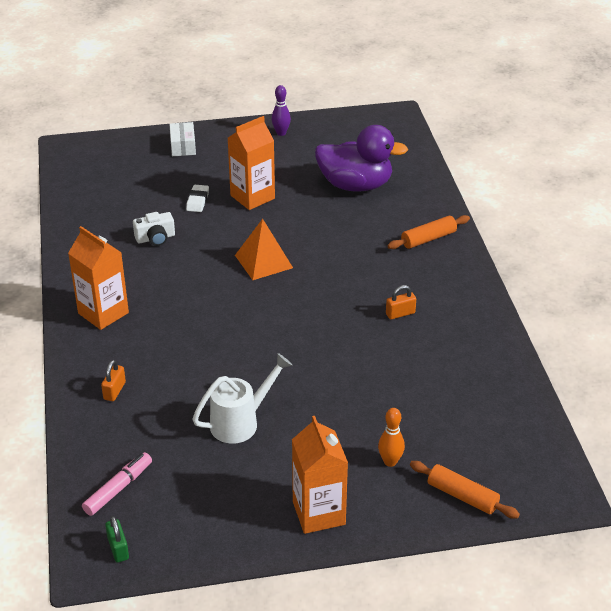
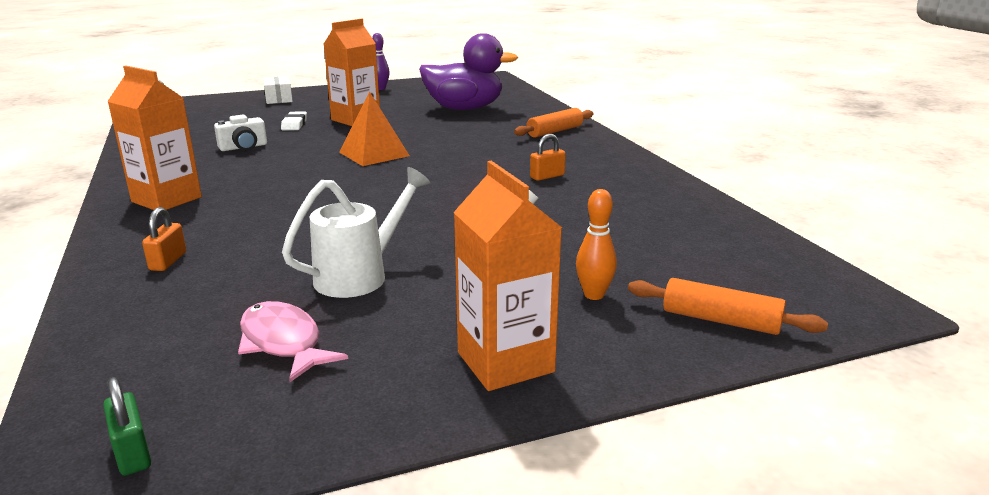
camera: 10 degrees left, 15 degrees down
pink marker [82,452,152,516] -> none
none -> pink fish [238,301,348,382]

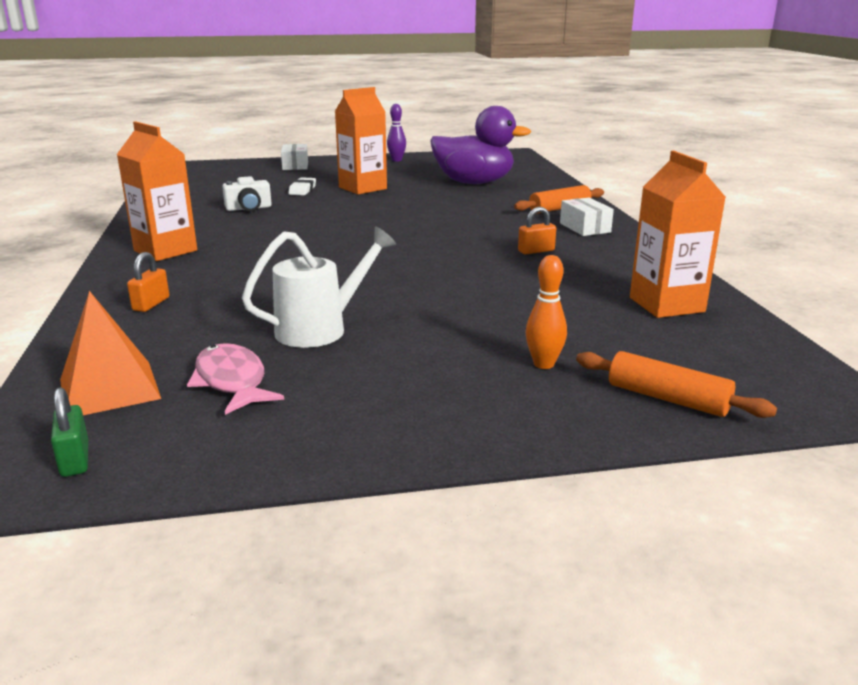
camera: 10 degrees right, 0 degrees up
orange pyramid [339,92,410,166] -> orange pyramid moved to [60,291,161,415]
orange carton [454,161,562,391] -> orange carton moved to [630,151,725,318]
none -> white box [560,198,614,236]

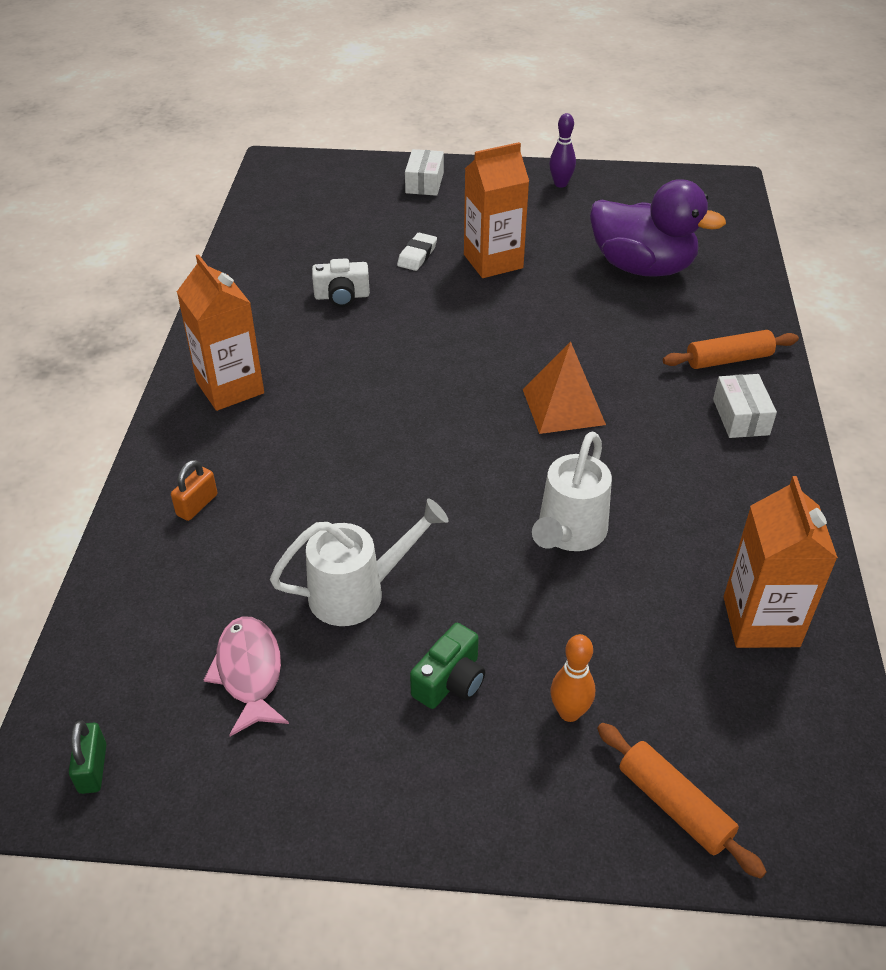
camera: 15 degrees right, 20 degrees up
orange pyramid [60,291,161,415] -> orange pyramid moved to [523,342,606,434]
orange padlock [518,207,556,254] -> none
none -> green camera [410,623,485,709]
none -> white watering can [532,431,612,551]

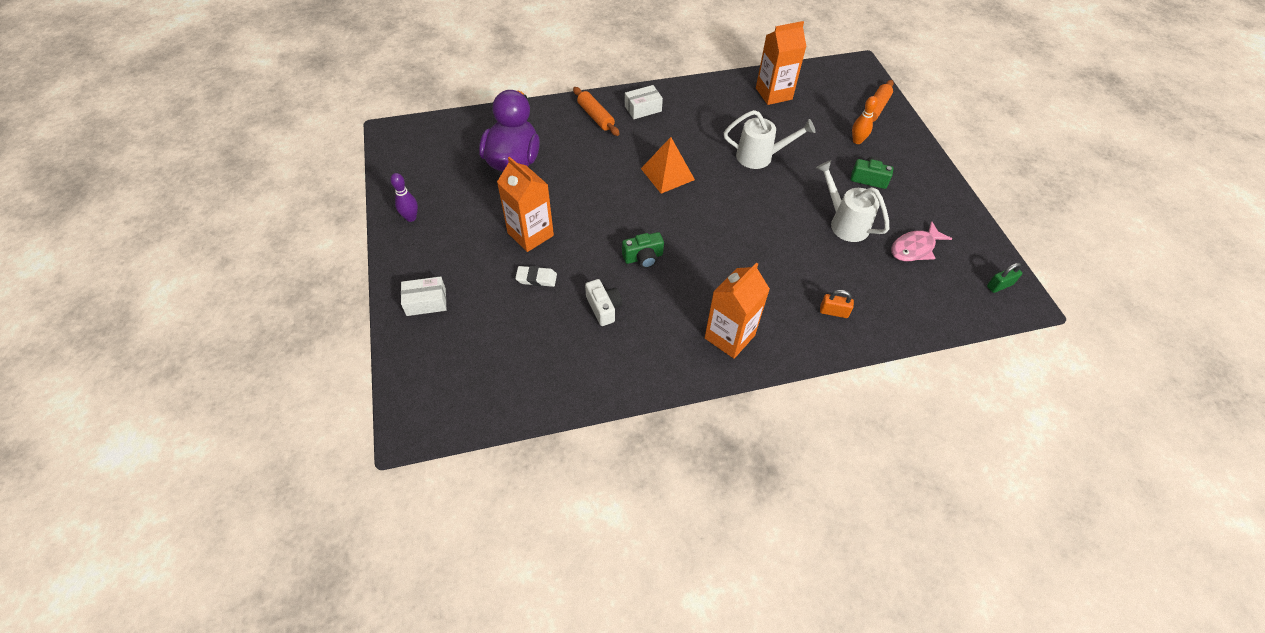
camera: 110 degrees left, 10 degrees up
none -> green camera [622,232,664,268]

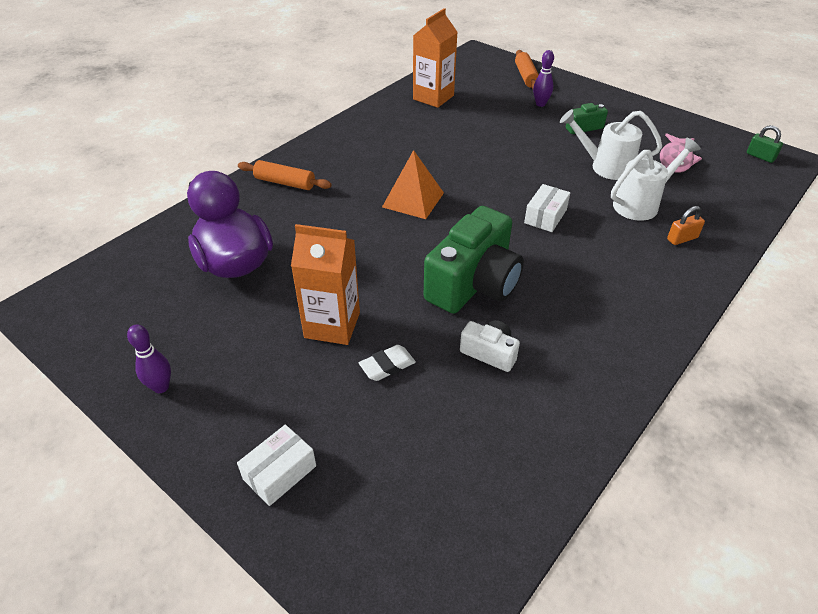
camera: 35 degrees left, 10 degrees down
green camera [622,232,664,268] -> green camera [424,206,524,314], size x2.08
white box [625,85,663,119] -> white box moved to [524,184,570,232]
orange carton [705,263,770,359] -> none
white watering can [724,110,815,169] -> white watering can moved to [611,138,701,221]
orange bowling pin [852,96,878,144] -> purple bowling pin [533,50,554,107]
green padlock [987,263,1022,293] -> green padlock turned 75 degrees counterclockwise [747,125,783,163]

